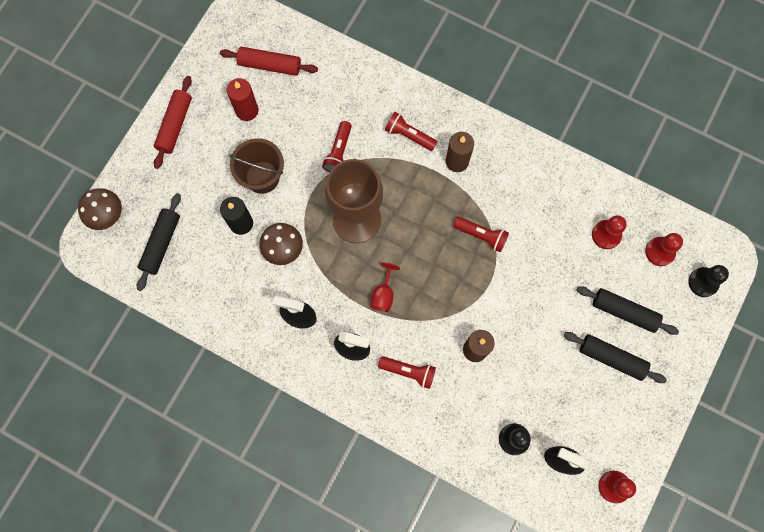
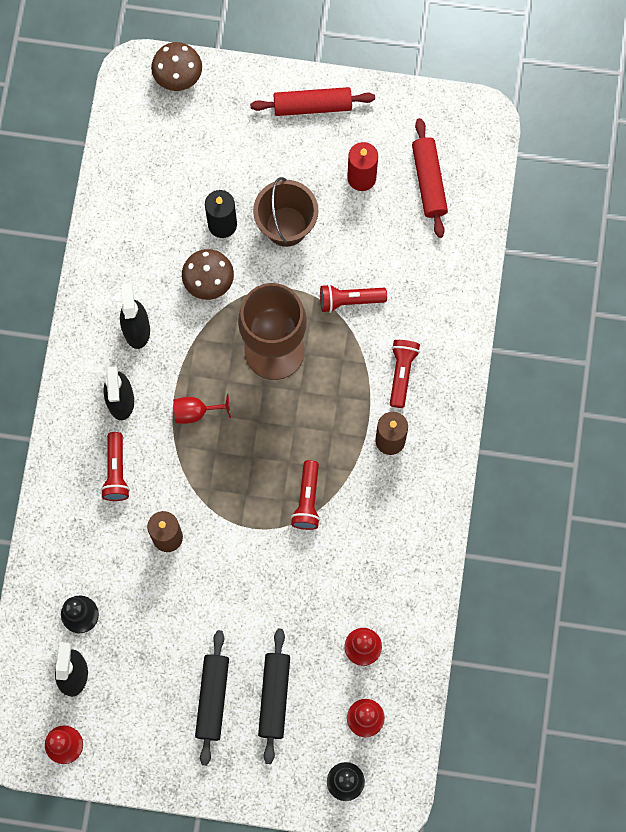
camera: 70 degrees right, 0 degrees up
black rolling pin [137,193,181,291] -> none

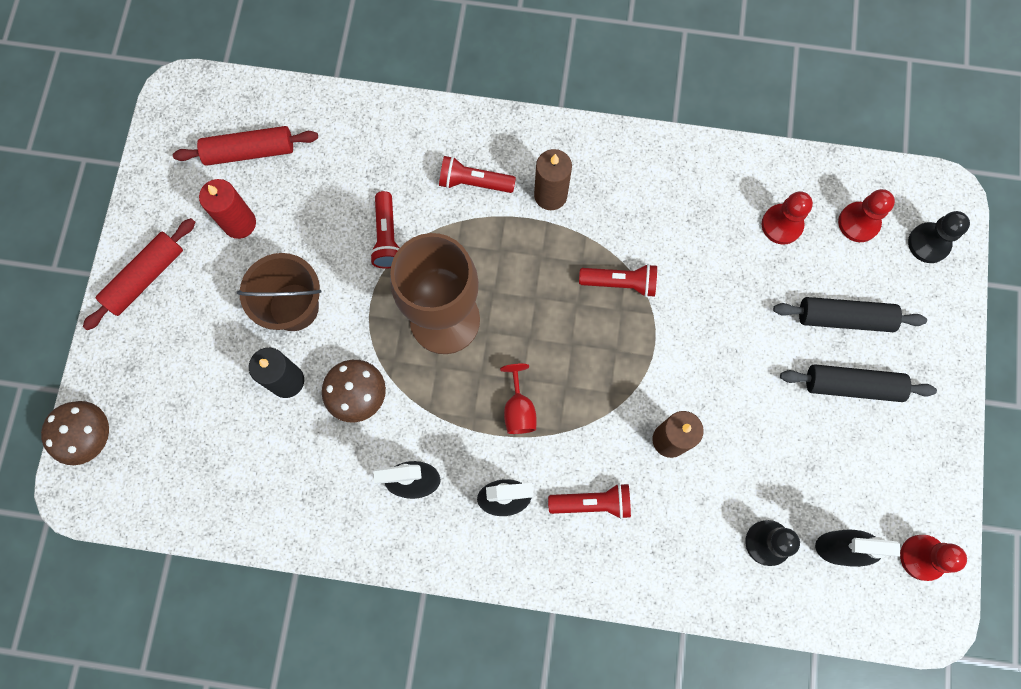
camera: 90 degrees left, 0 degrees up
red rolling pin [250,87,375,116] -> red rolling pin turned 45 degrees clockwise [83,218,195,330]

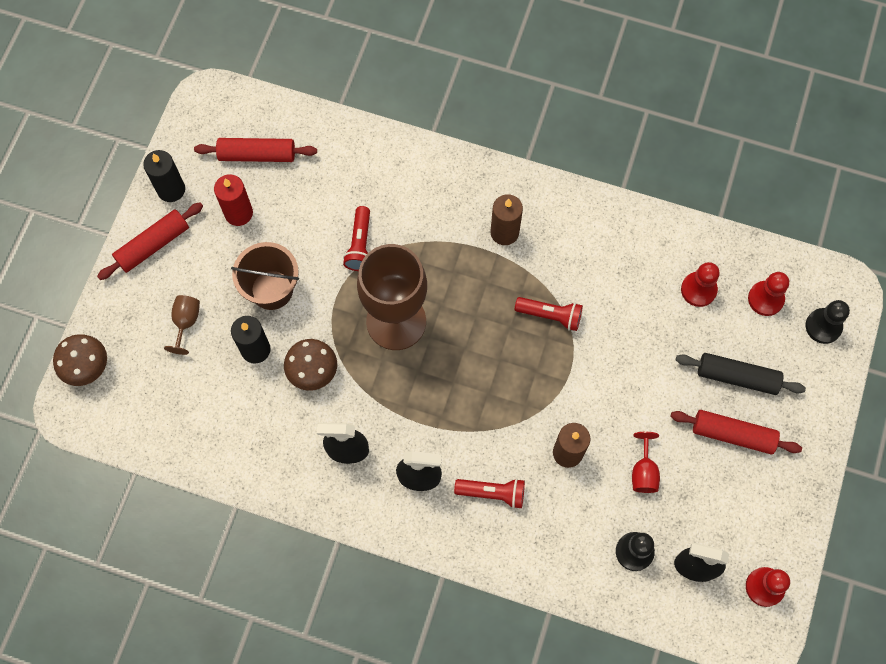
camera: 10 degrees right, 5 degrees down
red flashlight [439,156,516,193] -> none
red goblet [500,364,536,434] -> red goblet moved to [632,432,660,493]
black rolling pin [780,364,937,402] -> red rolling pin [670,410,802,455]
none -> black candle [143,150,185,202]
none -> brown goblet [164,295,200,355]

